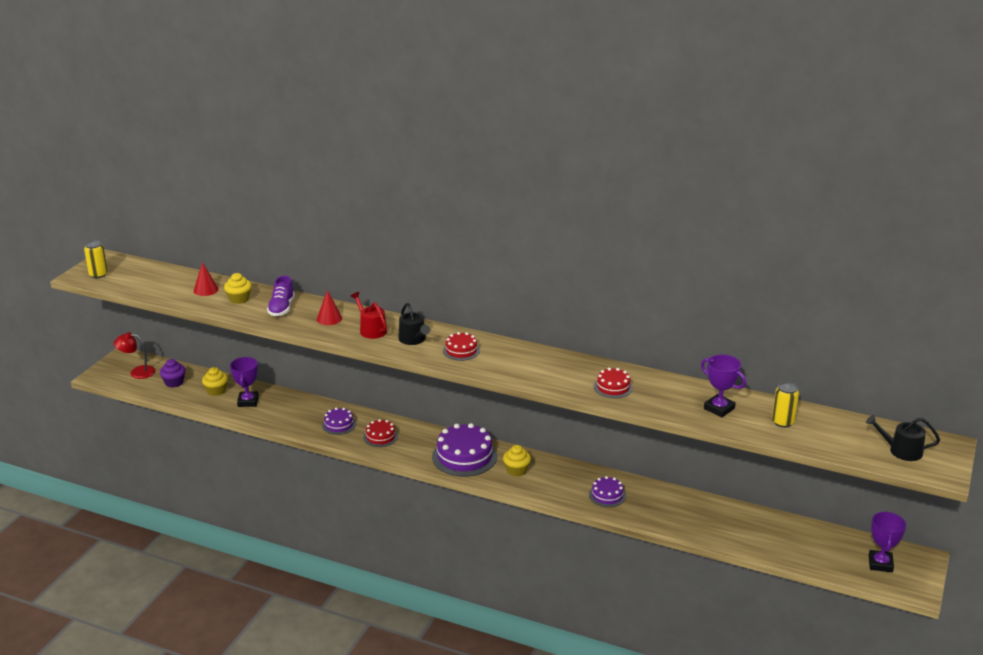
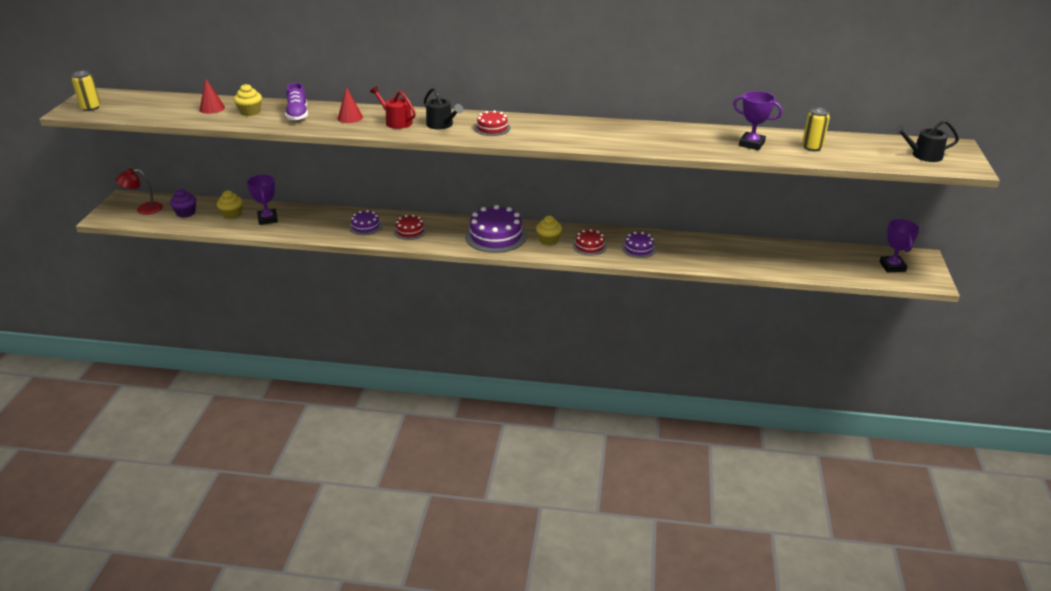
camera: 15 degrees left, 5 degrees up
red cake [594,368,633,398] -> red cake moved to [573,229,607,256]

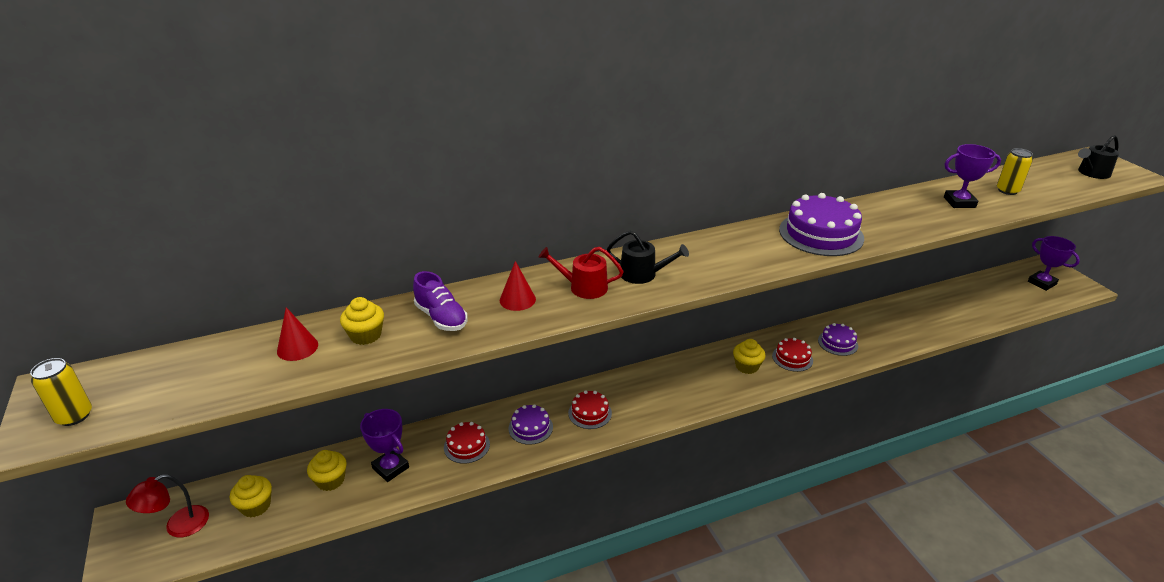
camera: 30 degrees left, 0 degrees up
purple cupcake [170,189,196,218] -> yellow cupcake [230,475,272,517]
purple cake [465,205,527,253] -> purple cake moved to [779,193,864,256]
red cake [474,110,511,136] -> red cake moved to [444,422,490,464]

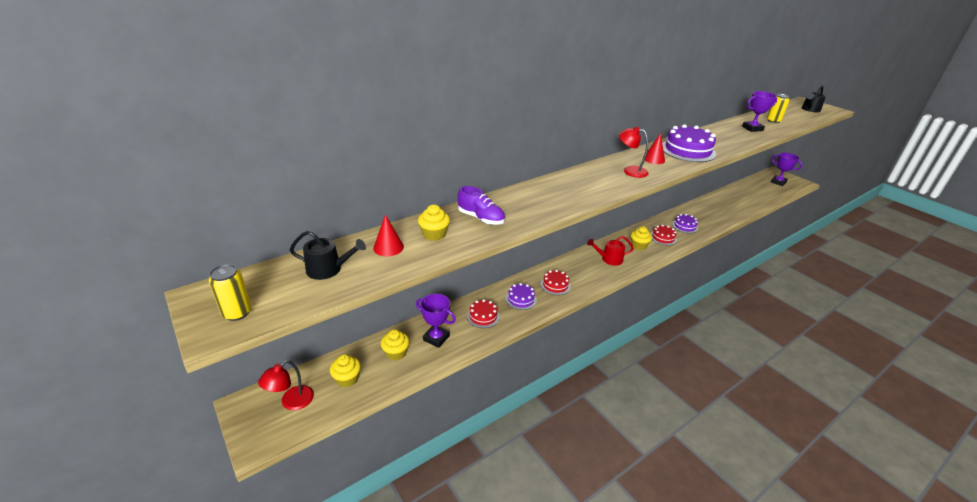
camera: 15 degrees left, 0 degrees up
red cone [500,261,536,311] -> red cone moved to [645,133,665,164]
red watering can [538,247,624,299] -> red watering can moved to [587,236,634,266]
black watering can [607,231,689,284] -> black watering can moved to [290,231,366,280]
none -> red lamp [619,127,649,178]

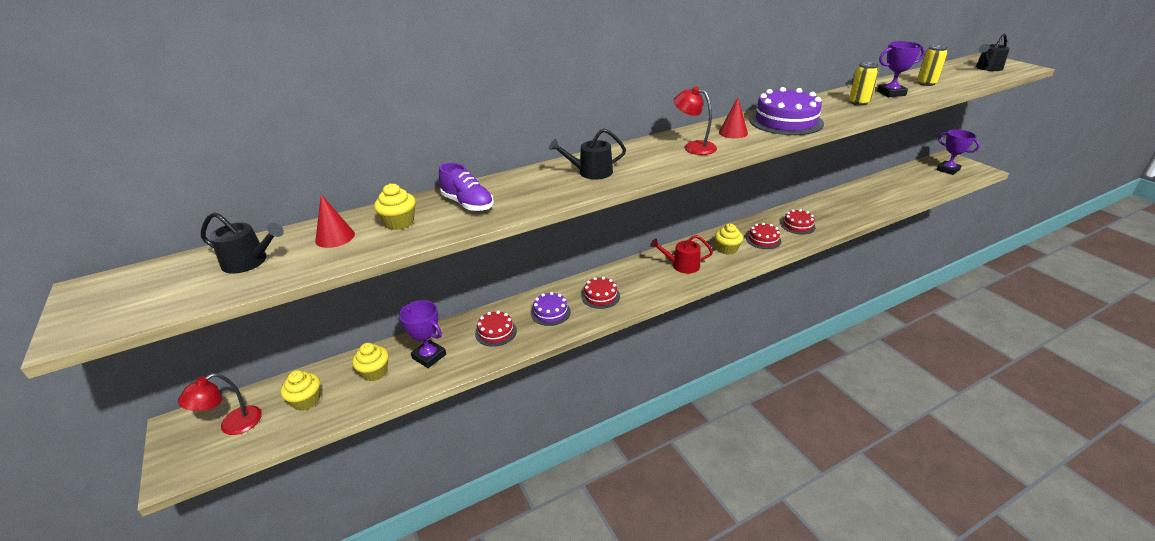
camera: 10 degrees right, 0 degrees up
yellow can [209,264,252,321] -> yellow can moved to [849,62,879,106]
purple cake [672,214,698,233] -> red cake [781,209,816,234]
none -> black watering can [549,128,626,179]

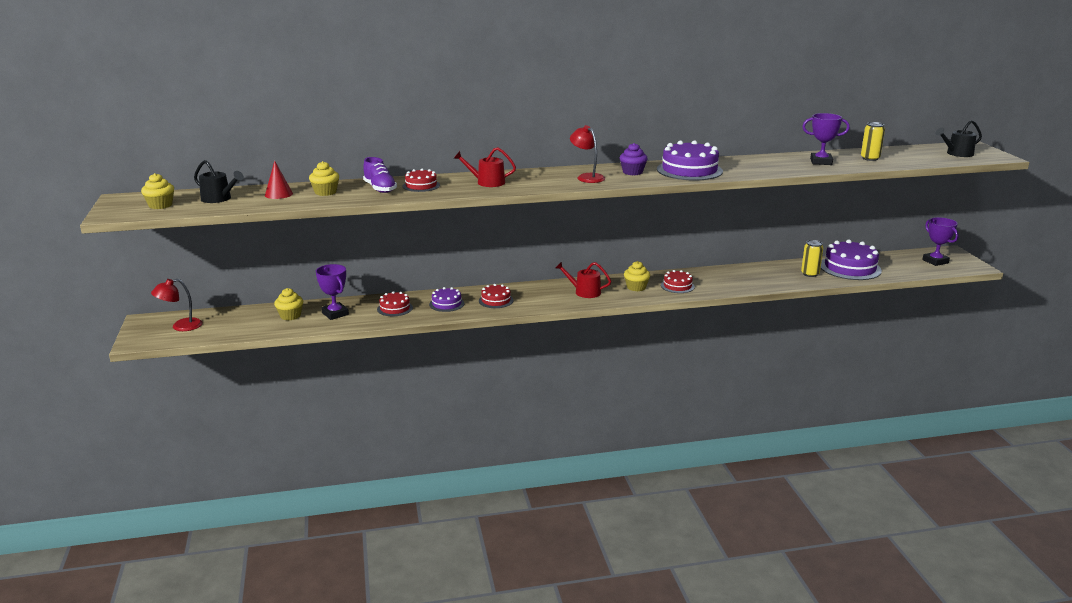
camera: 15 degrees right, 10 degrees down
yellow cupcake [280,370,320,411] -> yellow cupcake moved to [141,173,174,209]
black watering can [549,128,626,179] -> red watering can [453,147,516,187]
red cone [719,97,748,138] -> purple cupcake [620,143,648,175]
red cake [781,209,816,234] -> red cake moved to [403,169,440,192]
yellow can [849,62,879,106] -> yellow can moved to [801,240,823,277]
none -> purple cake [821,240,882,280]

